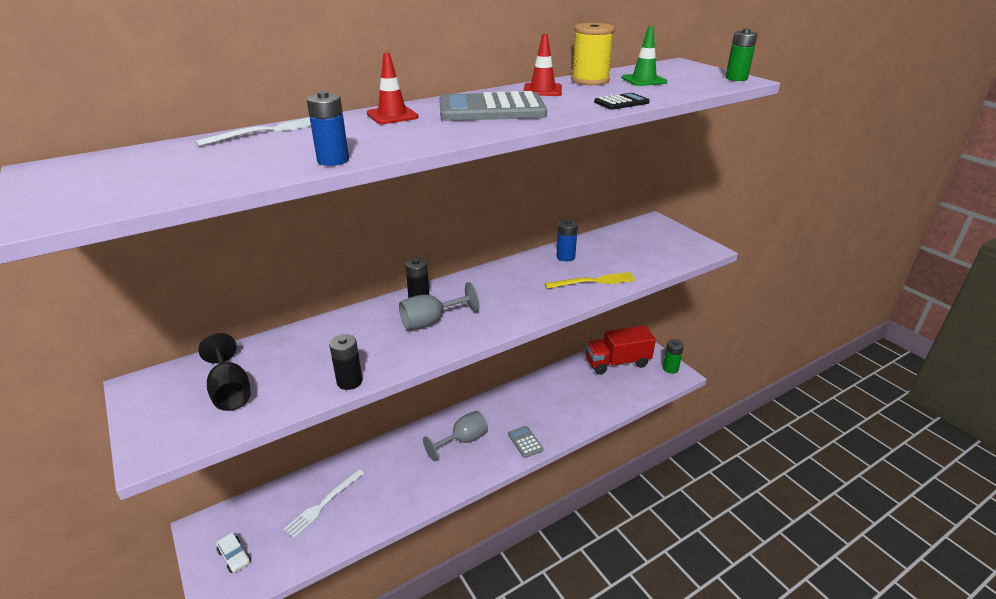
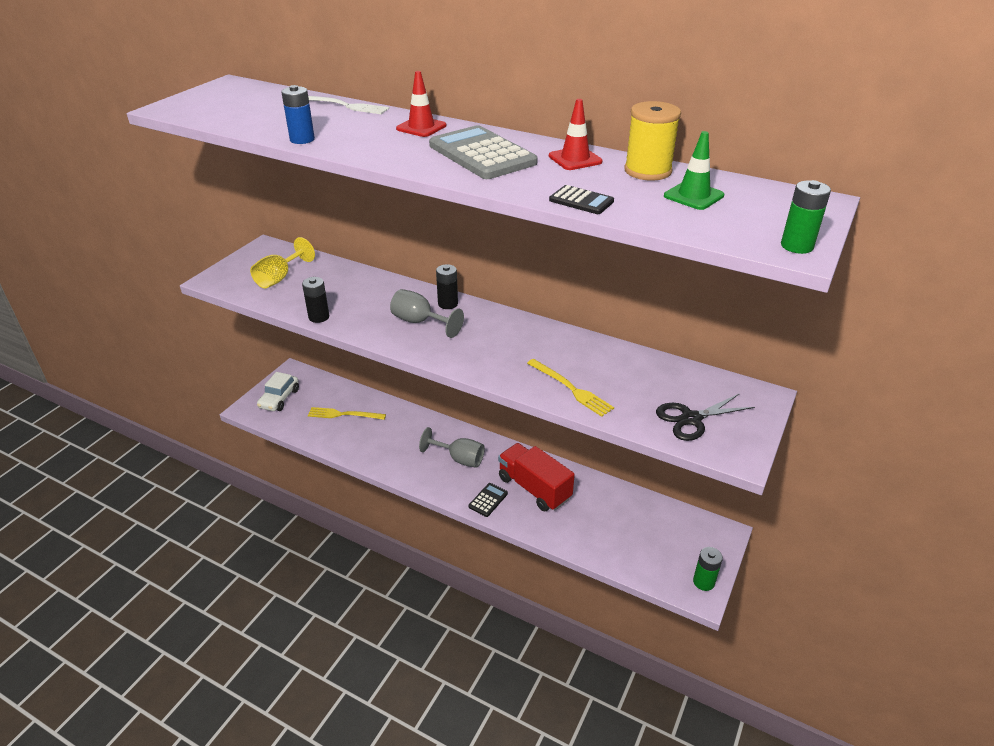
camera: 60 degrees right, 5 degrees up
black goblet [198,333,250,411] -> yellow goblet [250,237,315,288]
white car [216,532,251,573] -> white car [257,372,299,411], size x1.52
white fork [283,469,364,538] -> yellow fork [308,407,386,420]
grey calculator [508,426,543,458] -> black calculator [468,483,508,517]
blue battery [556,219,578,261] -> none
red truck [585,325,656,374] -> red truck moved to [498,443,575,511]
none -> black scissors [656,393,755,441]

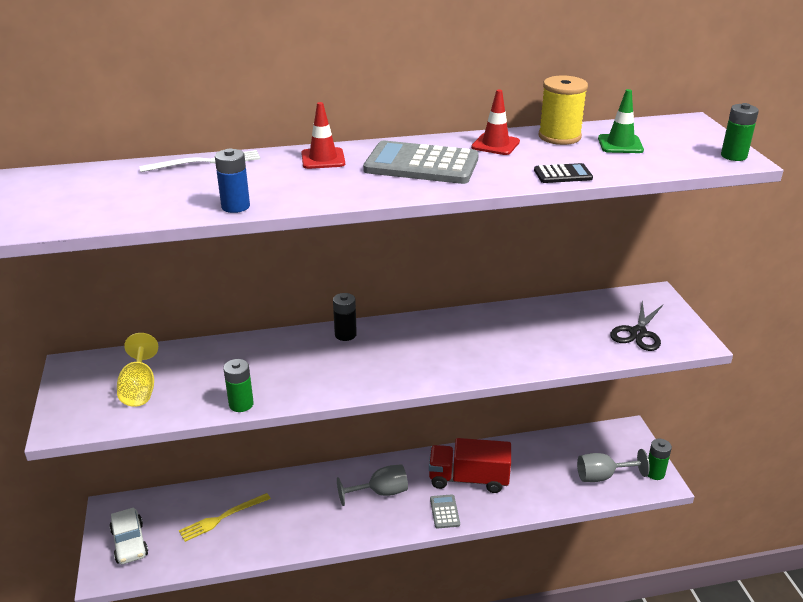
camera: 40 degrees left, 5 degrees down
black battery [302,277,329,323] -> green battery [223,359,254,412]
grey goblet [390,289,464,338] -> grey goblet moved to [577,449,650,482]
black calculator [468,483,508,517] -> grey calculator [430,494,460,528]
yellow fork [527,359,614,417] -> none

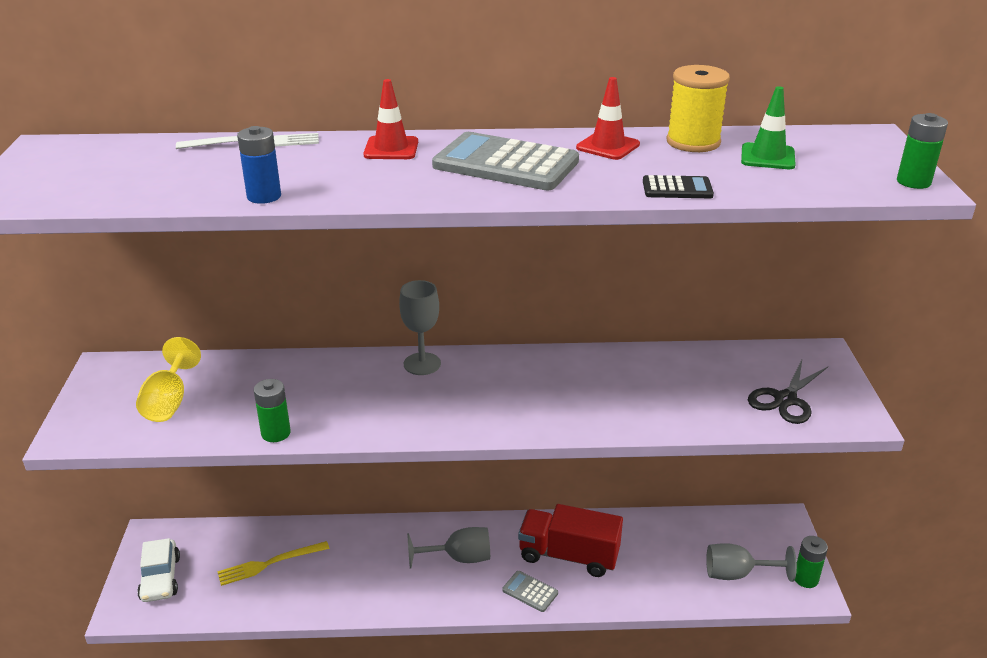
camera: 10 degrees right, 0 degrees up
black battery [333,293,357,341] -> grey goblet [399,280,441,375]
grey calculator [430,494,460,528] -> grey calculator turned 60 degrees counterclockwise [502,571,558,612]

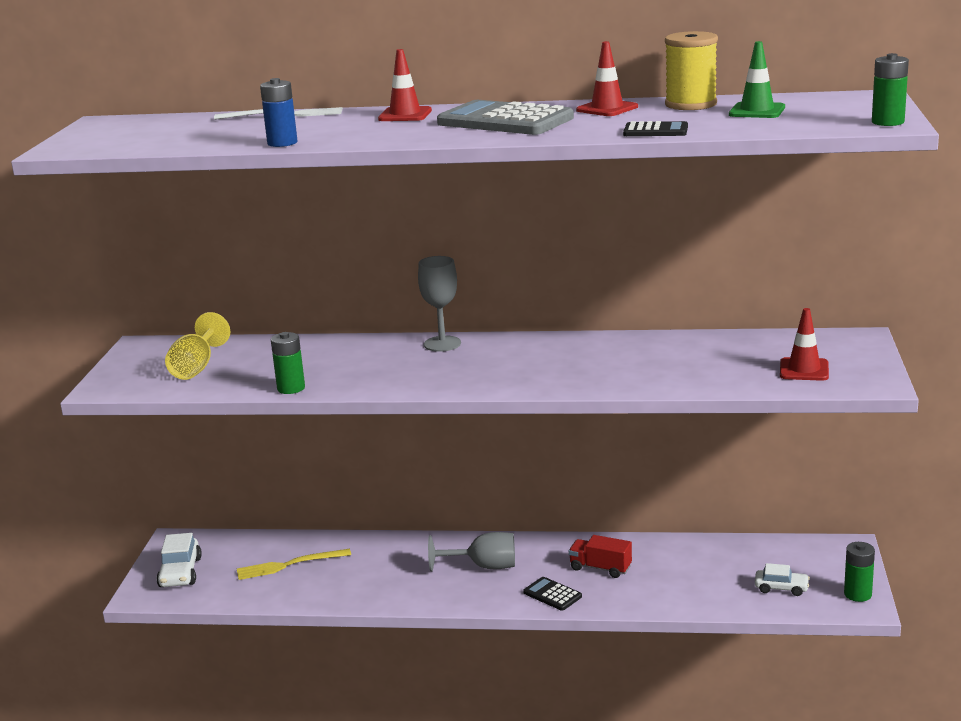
camera: 10 degrees right, 10 degrees down
grey calculator [502,571,558,612] -> black calculator [523,577,582,611]
red truck [518,504,623,577] -> red truck [569,535,632,578], size x0.57
grey goblet [706,543,797,582] -> white car [755,563,810,596]
black scissors [748,360,828,424] -> red traffic cone [780,308,829,381]

